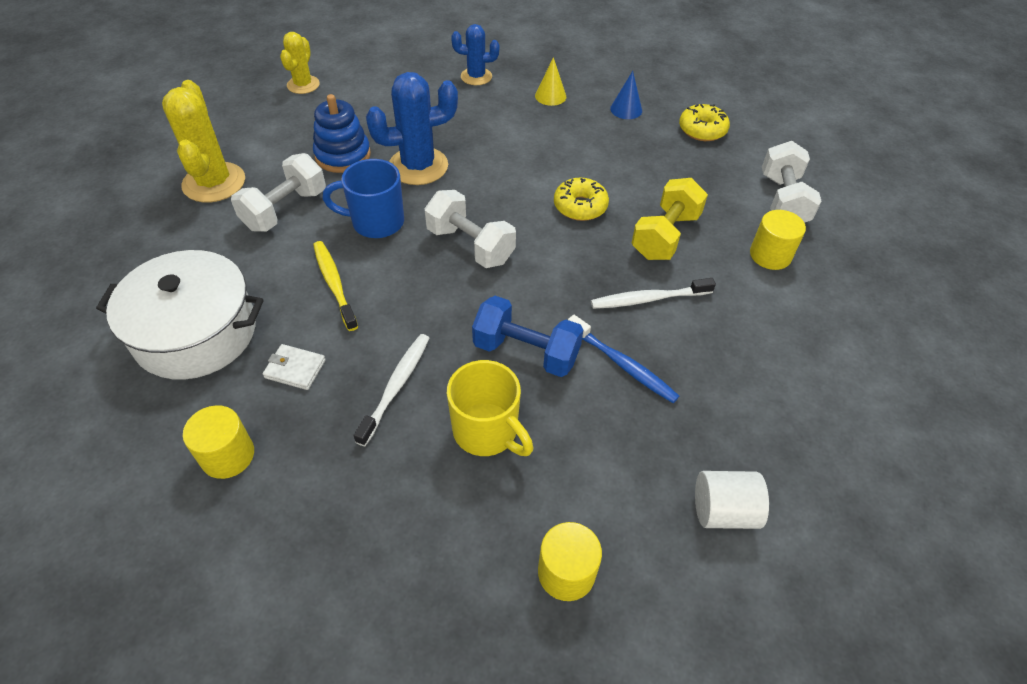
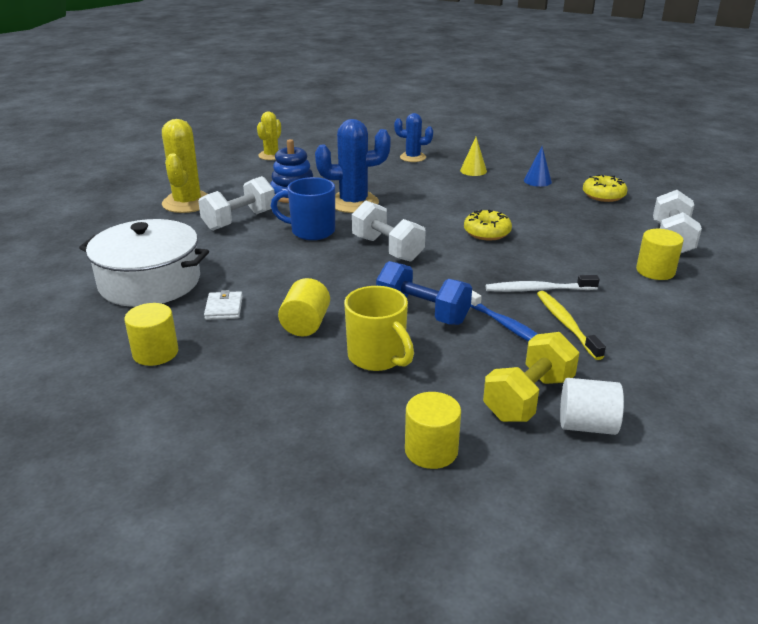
camera: 10 degrees right, 20 degrees down
white wallet [263,344,326,390] -> white wallet turned 60 degrees clockwise [204,290,243,320]
yellow toothbrush [313,241,358,331] -> yellow toothbrush moved to [537,291,606,360]
white toothbrush [354,334,429,446] -> yellow cylinder [278,278,330,336]
yellow dumbbell [632,178,708,260] -> yellow dumbbell moved to [483,332,580,422]

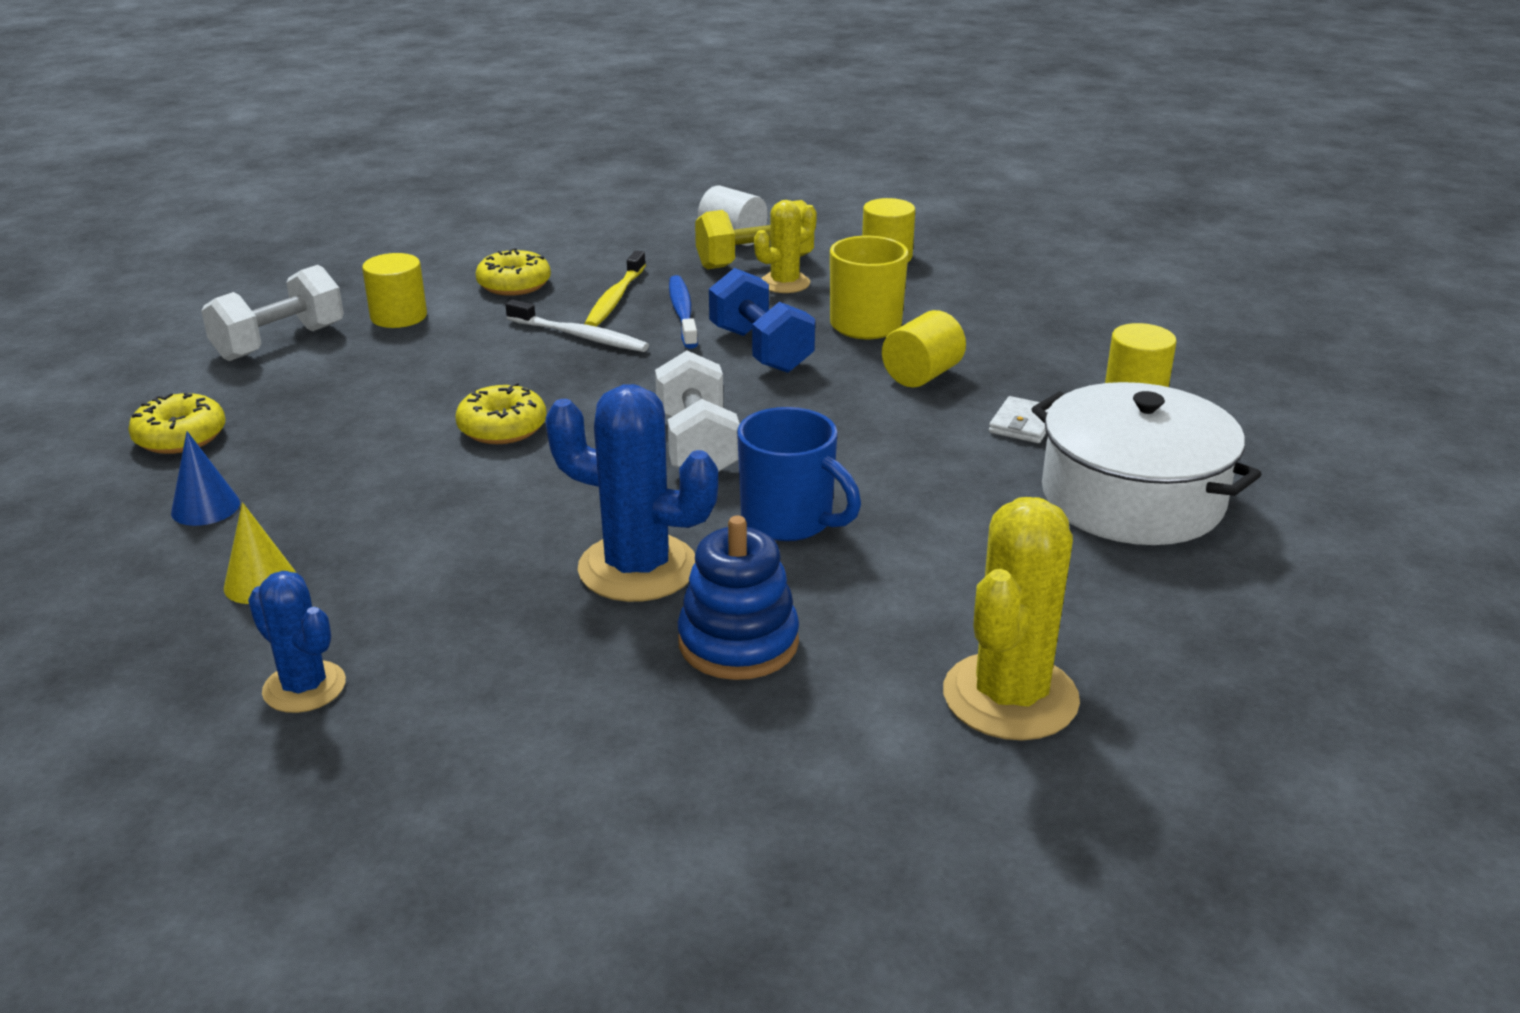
camera: 150 degrees left, 0 degrees up
white dumbbell [198,176,275,231] -> none
yellow cactus [257,112,281,160] -> yellow cactus moved to [754,200,817,293]
none -> yellow donut [475,248,551,296]

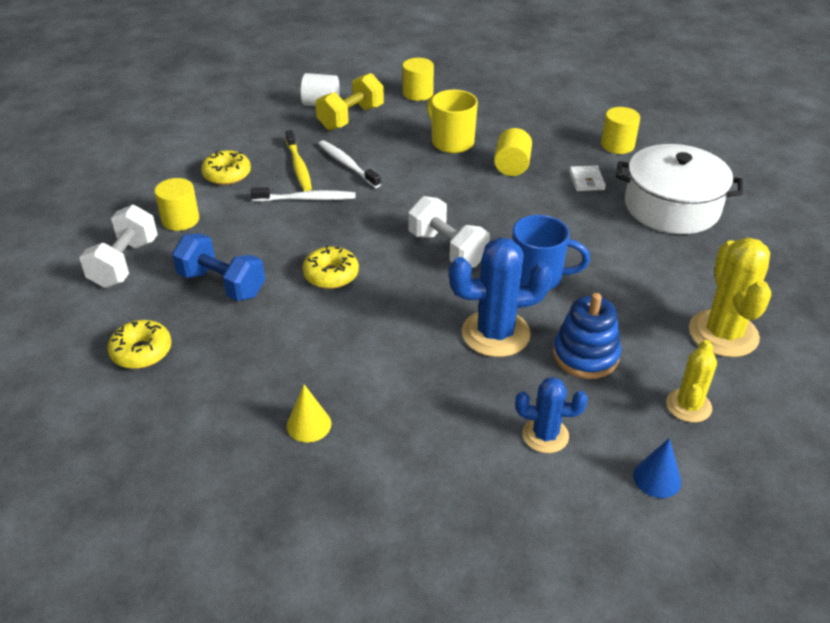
camera: 30 degrees left, 10 degrees up
blue cone [171,431,240,526] -> blue cone moved to [633,438,681,498]
blue cactus [248,571,346,713] -> blue cactus moved to [515,377,588,453]
blue toothbrush [669,275,698,349] -> white toothbrush [318,140,381,188]
blue dumbbell [709,268,815,373] -> blue dumbbell moved to [172,233,265,301]
yellow cactus [754,200,817,293] -> yellow cactus moved to [666,340,717,422]

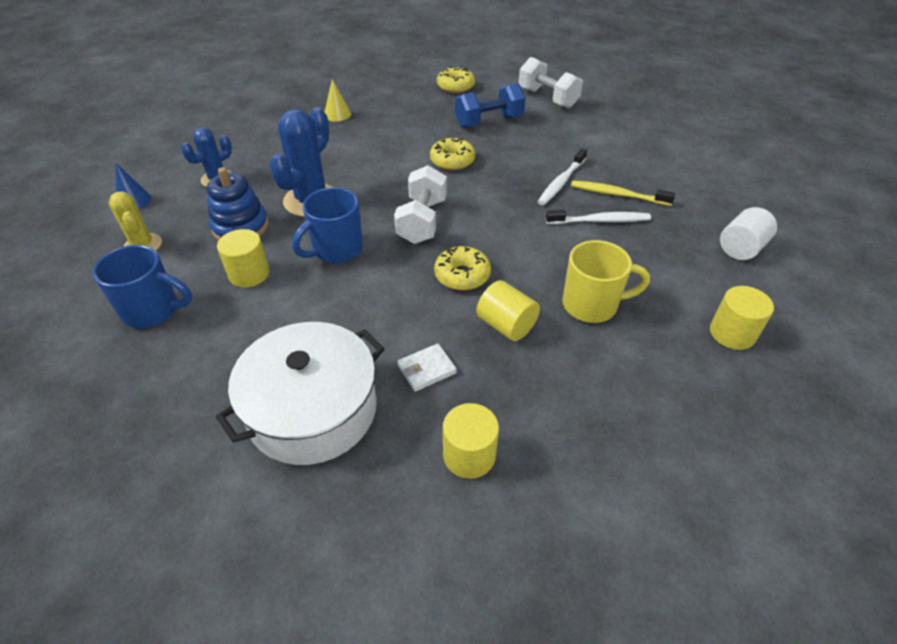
camera: 125 degrees right, 5 degrees up
yellow cylinder [154,178,199,231] -> yellow cylinder moved to [217,229,270,287]
yellow donut [201,150,251,185] -> yellow donut moved to [434,246,491,290]
yellow dumbbell [315,73,384,130] -> none
white dumbbell [408,196,490,268] -> white dumbbell turned 75 degrees counterclockwise [394,165,447,244]
white wallet [569,166,606,191] -> white wallet turned 60 degrees counterclockwise [397,344,457,392]
yellow cactus [689,237,771,357] -> blue mug [93,245,192,328]

